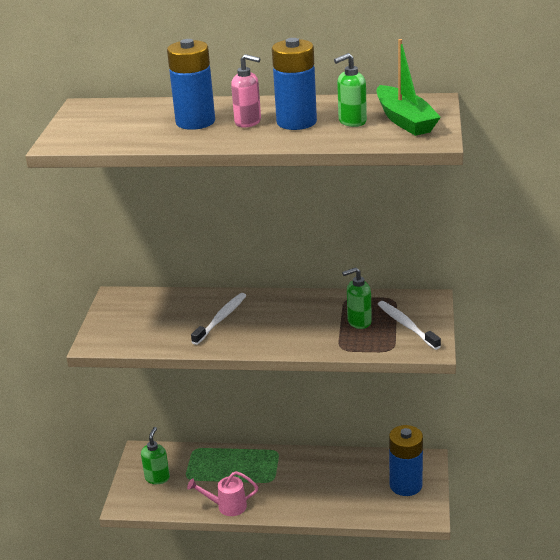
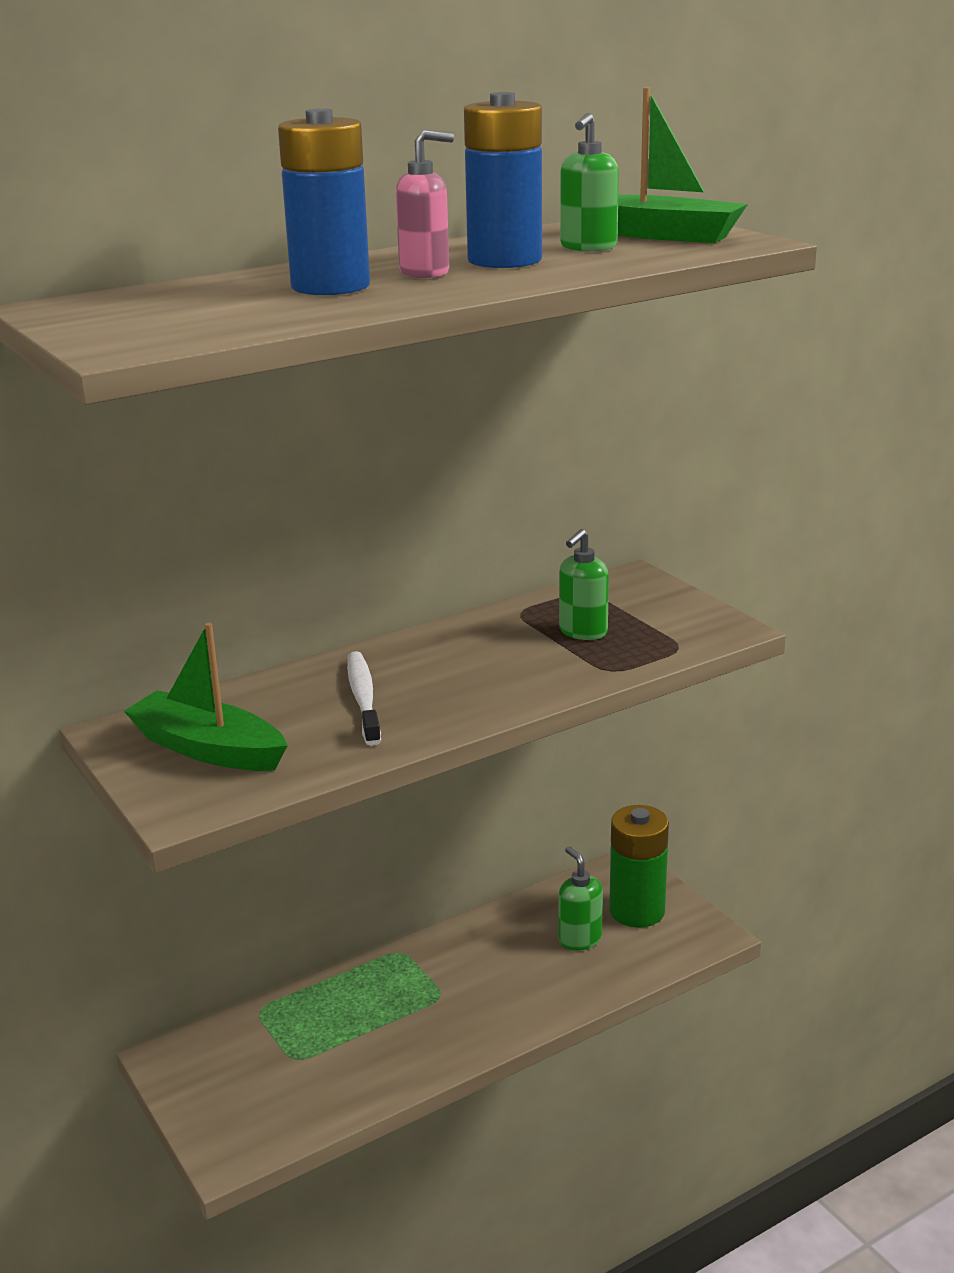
camera: 40 degrees left, 5 degrees down
green soap dispenser [141,427,170,484] -> green soap dispenser moved to [558,846,603,951]
pink watering can [187,471,258,516] -> none
white toothbrush [378,301,441,350] -> none
blue battery [389,425,423,496] -> green battery [609,805,669,928]
none -> green boat [124,623,288,771]

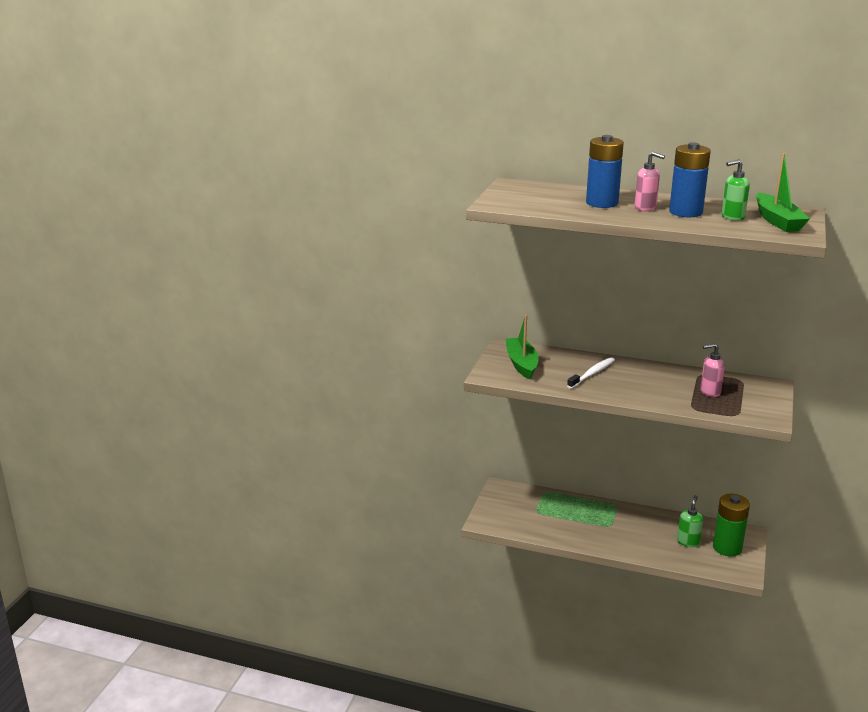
camera: 50 degrees right, 0 degrees up
green soap dispenser [559,529,609,640] -> pink soap dispenser [700,343,725,397]

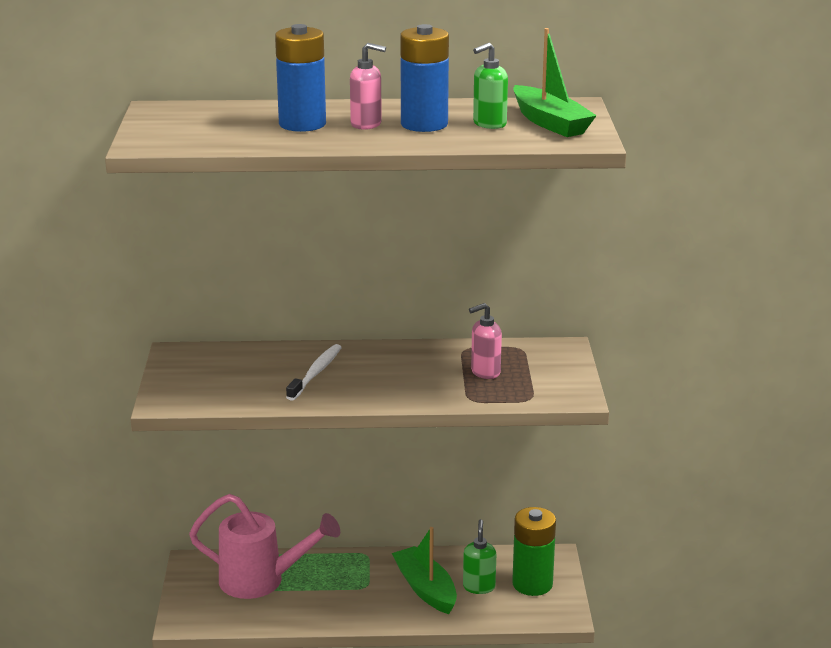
camera: 20 degrees left, 0 degrees up
green boat [506,315,539,380] -> green boat moved to [392,527,457,614]
none -> pink watering can [189,494,340,599]

